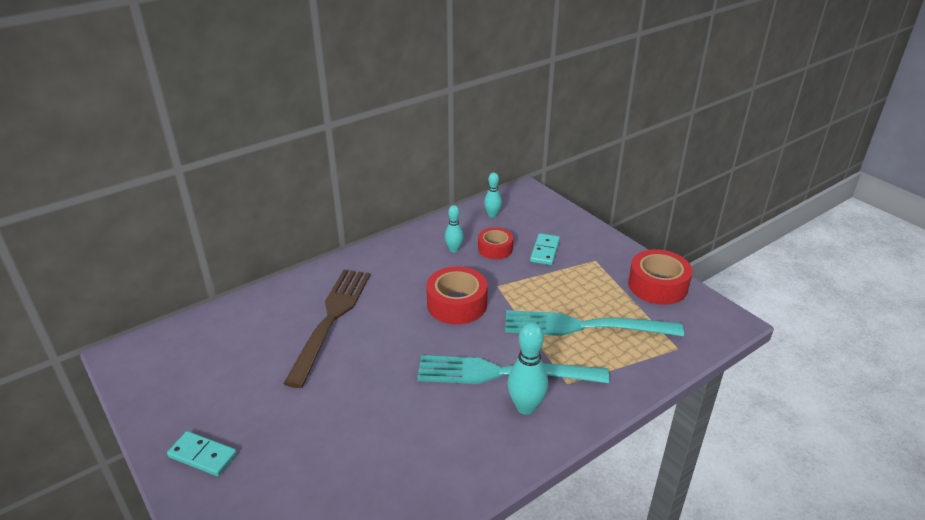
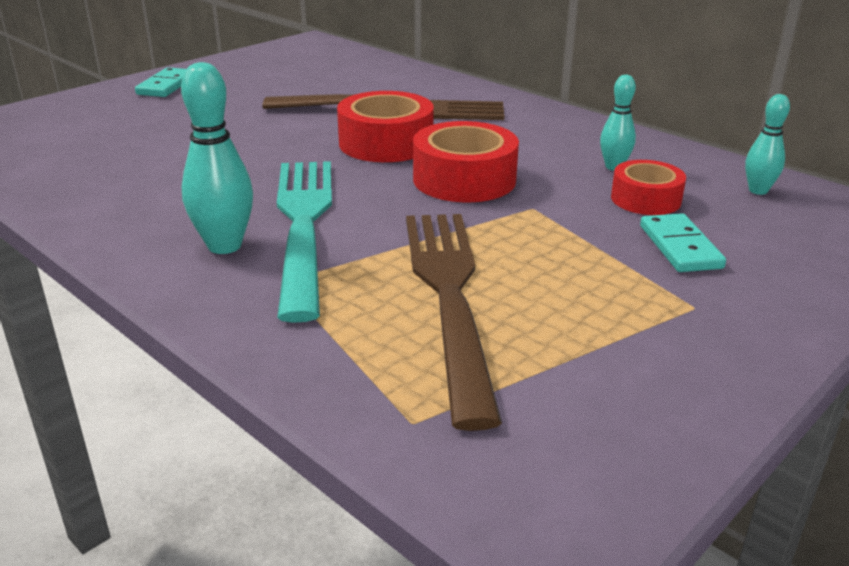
camera: 80 degrees right, 5 degrees down
turquoise fork [505,310,684,336] -> brown fork [406,214,502,431]
turquoise domino [530,233,560,265] -> turquoise domino turned 75 degrees clockwise [640,213,726,272]
red tape [628,249,692,305] -> red tape moved to [337,91,434,162]

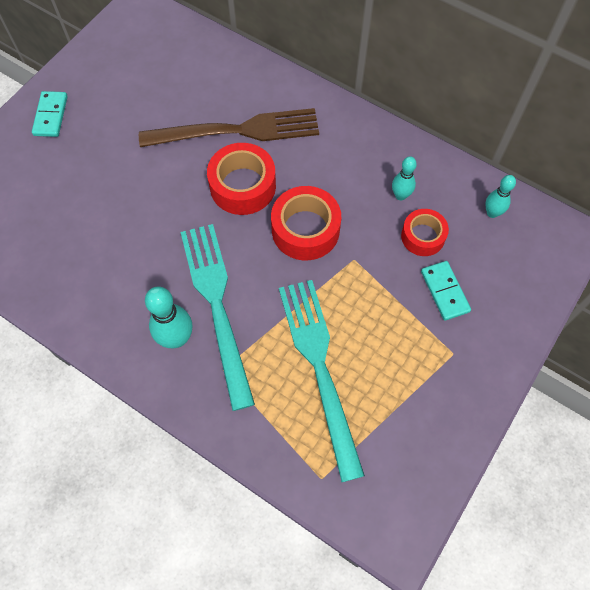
camera: 10 degrees left, 35 degrees up
brown fork [406,214,502,431] -> turquoise fork [279,280,365,482]

